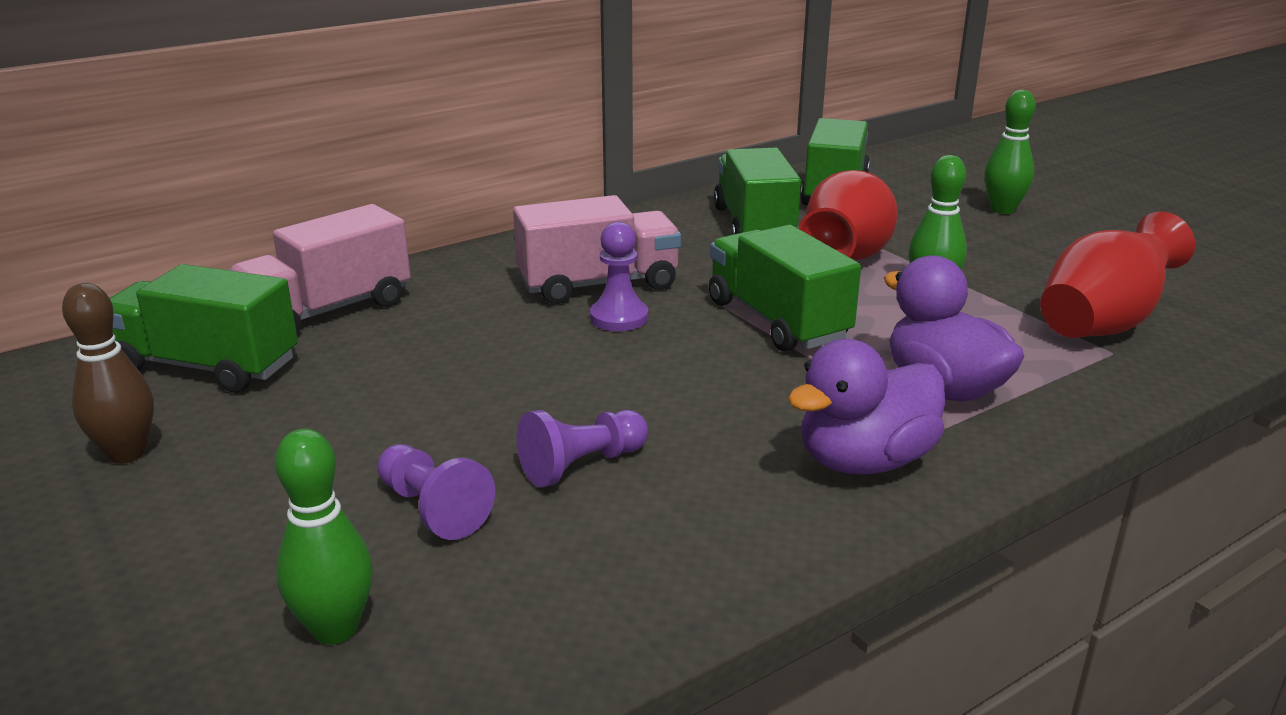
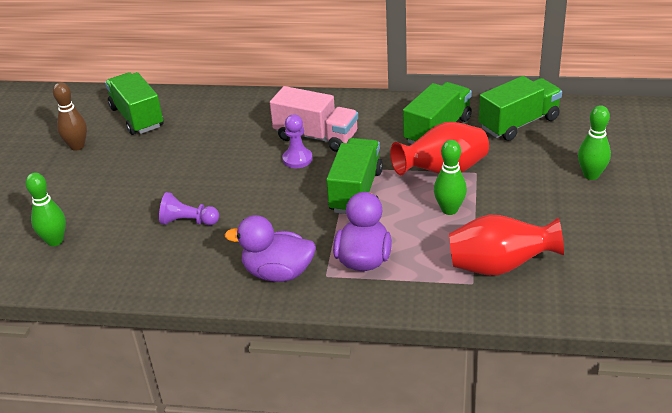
camera: 45 degrees right, 10 degrees up
pink truck [229,204,411,334] -> none
purple pawn [377,444,495,540] -> none

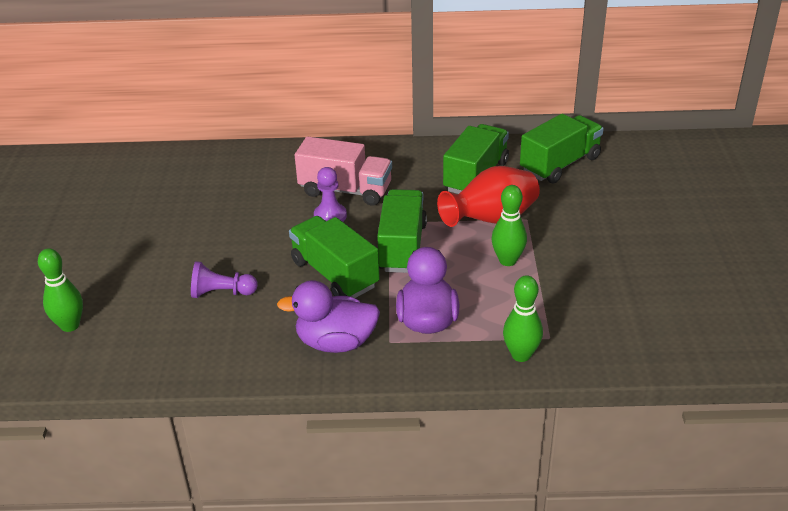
camera: 10 degrees left, 0 degrees up
brown bowling pin [53,82,87,151] -> none
green truck [105,72,164,135] -> green truck moved to [289,216,380,298]
red vase [449,214,564,276] -> none
green bowling pin [578,105,611,180] -> green bowling pin moved to [503,276,543,362]

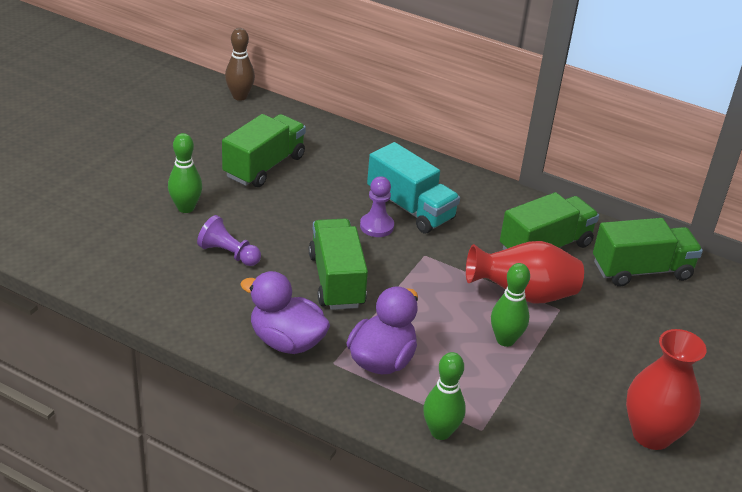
camera: 25 degrees right, 0 degrees up
green bowling pin [38,248,83,332] -> green bowling pin moved to [168,133,202,213]
pink truck [295,136,392,206] -> turquoise truck [367,142,460,233]
green truck [377,189,427,273] -> green truck moved to [222,114,306,187]
none -> brown bowling pin [225,28,255,101]
none -> red vase [626,329,707,450]

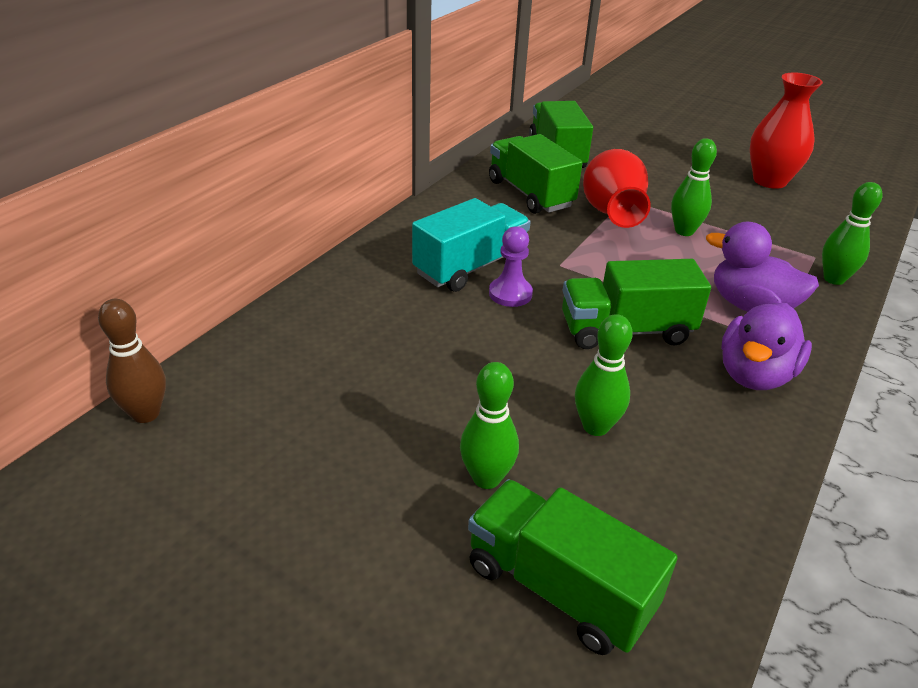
camera: 85 degrees left, 0 degrees up
purple pawn [197,215,261,266] -> green bowling pin [575,314,633,436]
green truck [222,114,306,187] -> green truck moved to [468,479,677,655]

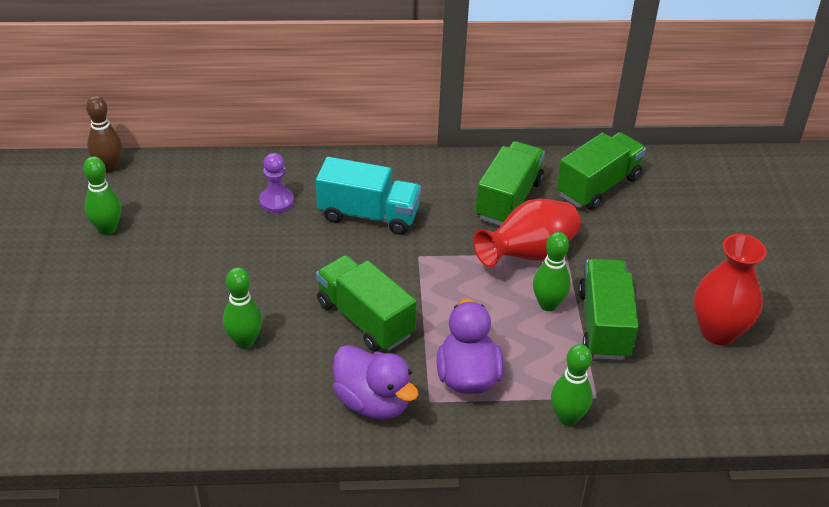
camera: 55 degrees right, 5 degrees up
green bowling pin [460,362,519,489] -> green bowling pin moved to [83,156,121,235]
green truck [468,479,677,655] -> green truck moved to [578,259,639,360]
purple pawn [489,226,533,307] -> purple pawn moved to [259,153,294,213]
purple duck [721,303,812,390] -> purple duck turned 135 degrees counterclockwise [333,345,419,419]

